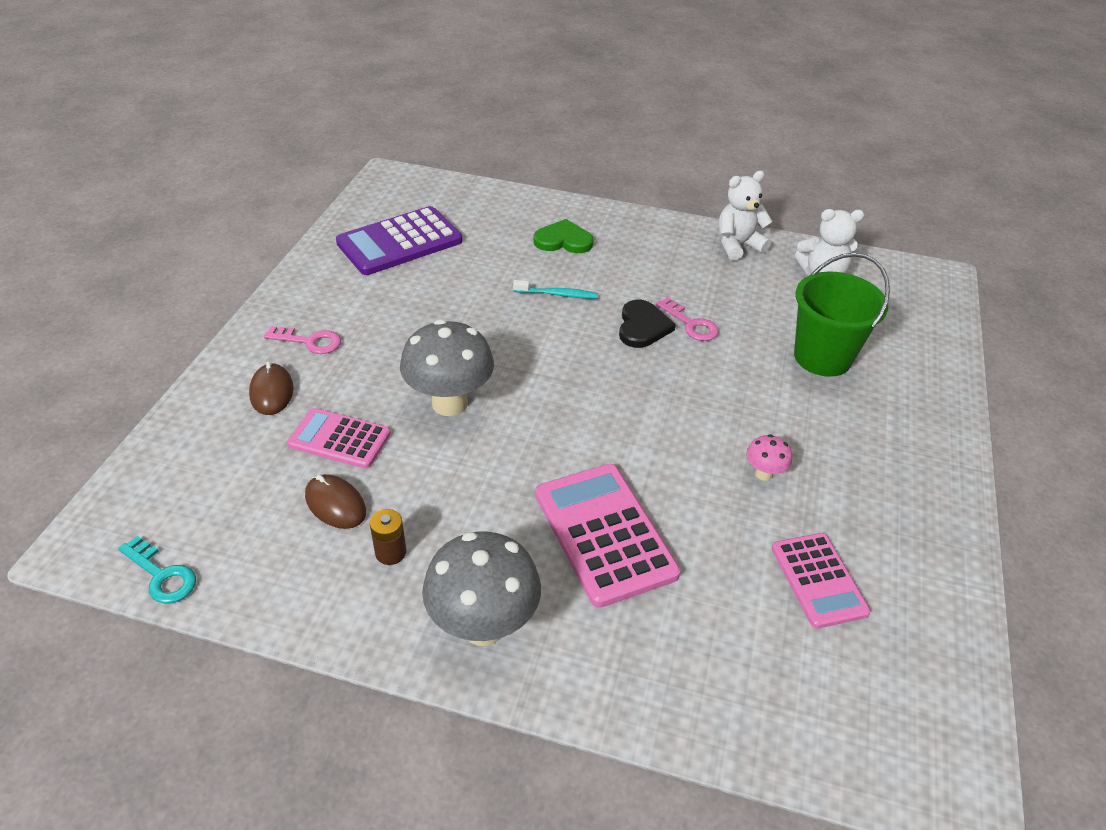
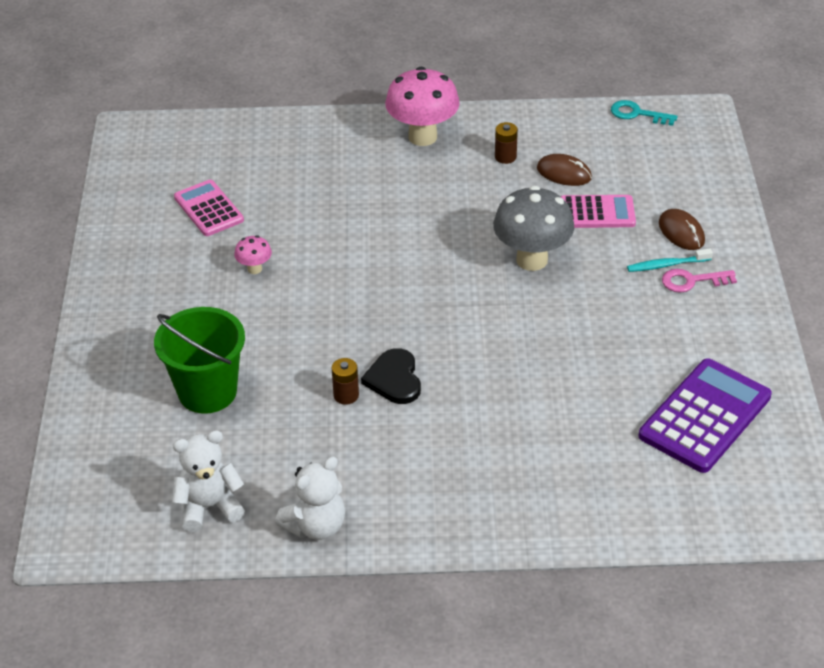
camera: 165 degrees right, 0 degrees up
grey mushroom [422,531,541,646] -> pink mushroom [385,67,460,146]
turquoise toothbrush [513,280,598,299] -> turquoise toothbrush moved to [627,248,713,272]
green heart [533,219,594,253] -> none
pink calculator [535,464,681,608] -> none
pink key [656,297,719,341] -> brown battery [332,358,359,405]

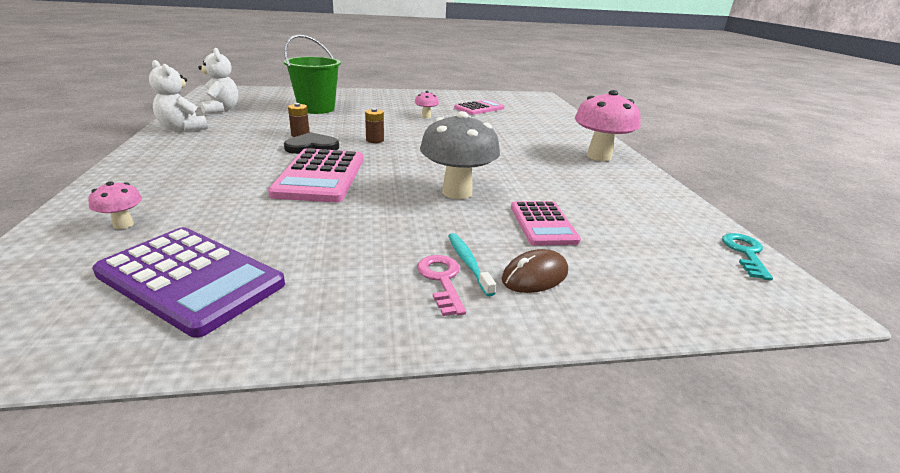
camera: 80 degrees right, 15 degrees down
brown battery [495,122,518,164] -> brown battery moved to [365,108,384,143]
brown mouse [537,154,592,186] -> none
none -> pink mushroom [88,181,142,229]
none -> pink calculator [268,148,363,202]

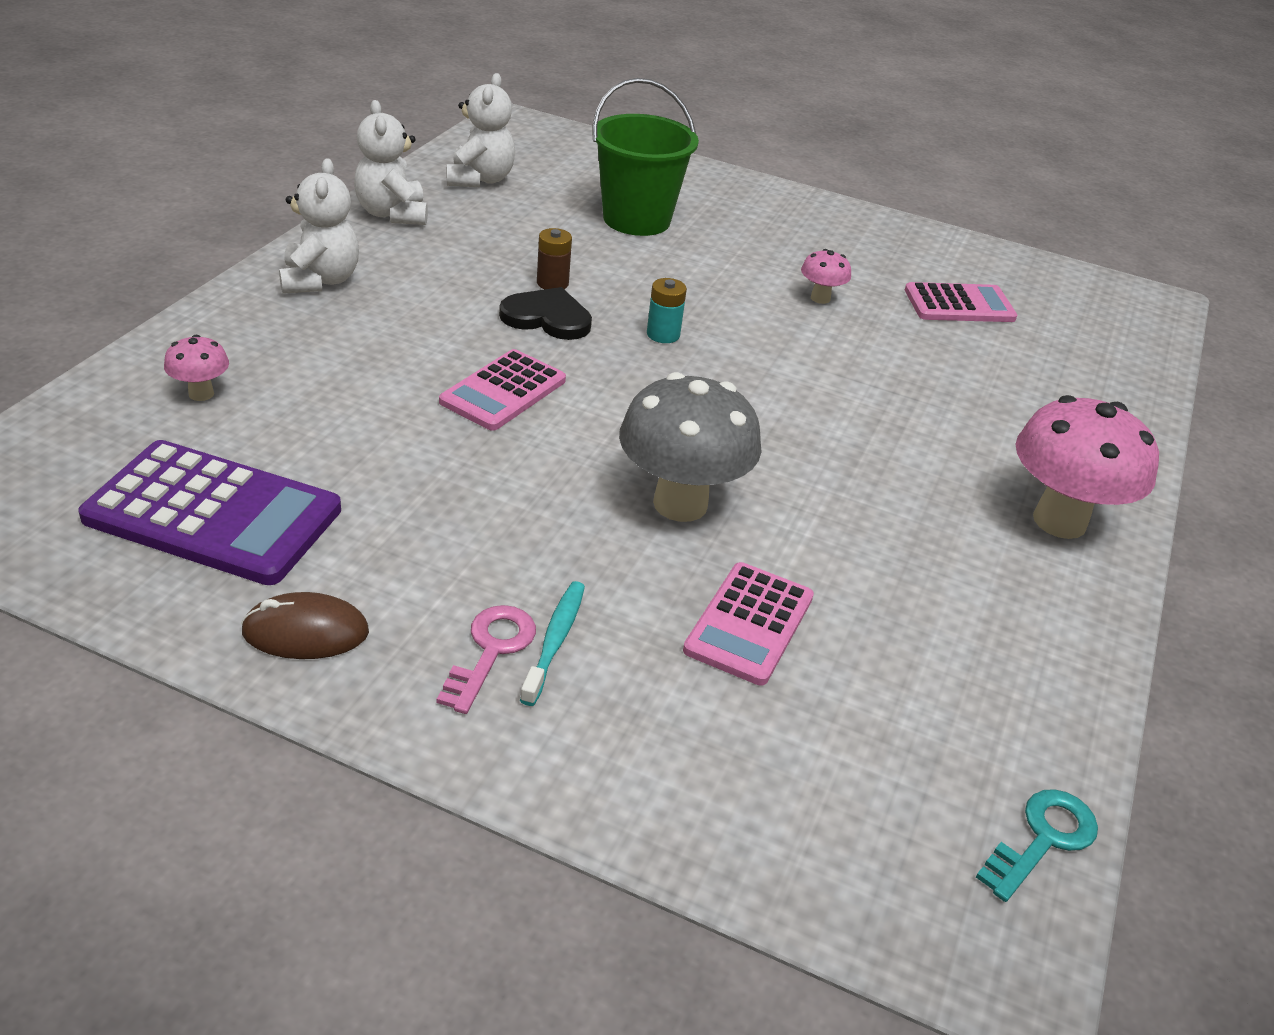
camera: 30 degrees right, 10 degrees up
purple calculator [92,227,285,338] -> purple calculator turned 45 degrees counterclockwise [78,440,341,585]
pink calculator [268,148,363,202] -> pink calculator [439,349,566,431], size x0.63
brown battery [365,108,384,143] -> turquoise battery [647,278,687,343]
brown mouse [501,249,568,293] -> brown mouse moved to [241,592,369,659]
none -> white teddy bear [279,158,359,294]

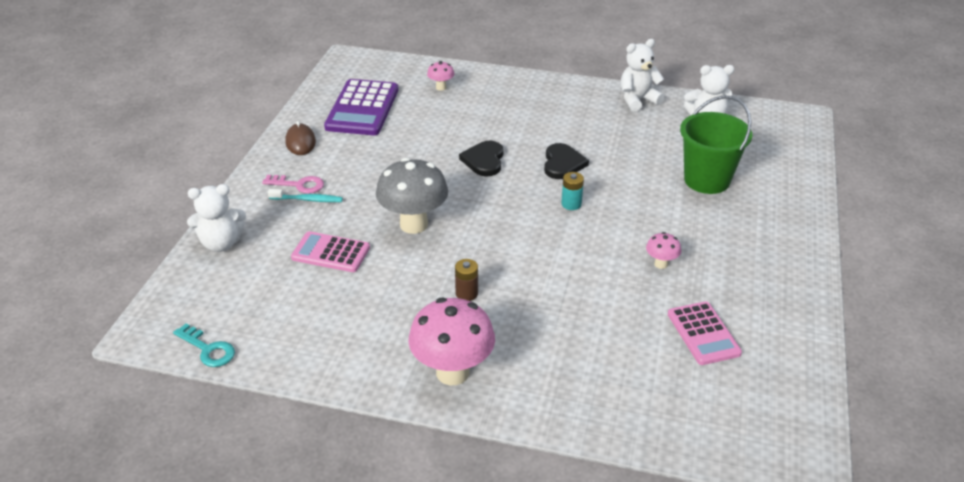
camera: 85 degrees right, 0 degrees up
white teddy bear [279,158,359,294] -> white teddy bear moved to [187,184,246,252]
pink calculator [439,349,566,431] -> black heart [459,141,504,176]
brown battery [537,228,572,289] -> brown battery moved to [455,259,478,301]

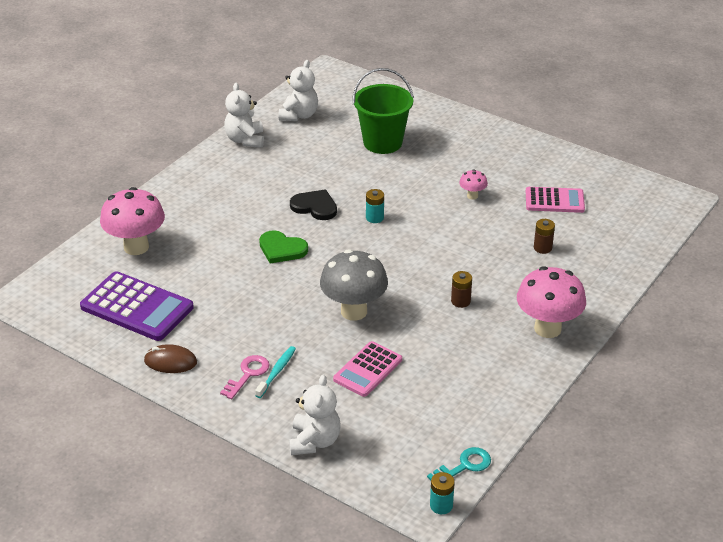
camera: 70 degrees left, 0 degrees up
pink mushroom [427,61,454,91] -> pink mushroom [100,187,165,255], size x2.15
black heart [459,141,504,176] -> green heart [259,230,308,264]
none -> turquoise battery [430,472,455,514]
none -> brown battery [534,219,555,254]

